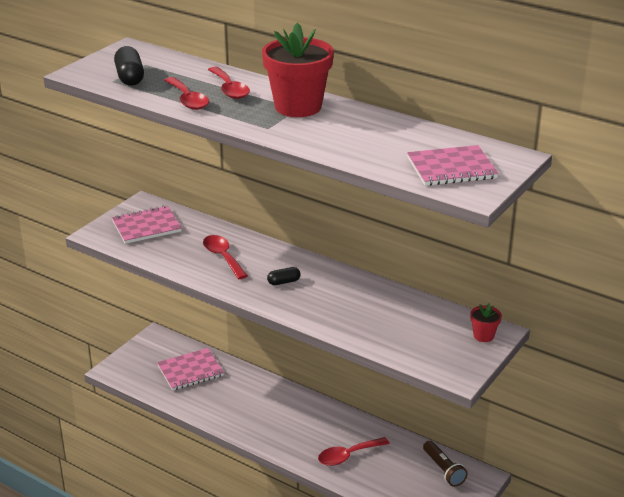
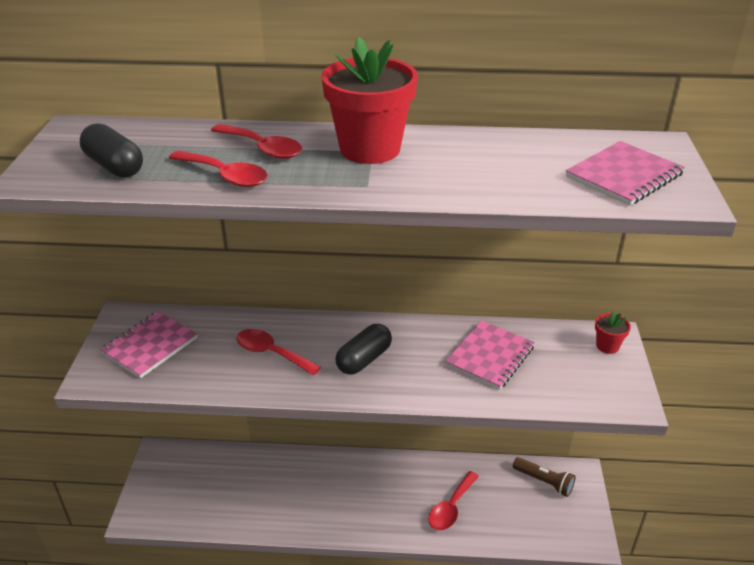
camera: 30 degrees left, 5 degrees up
pink notebook [157,348,224,391] -> pink notebook moved to [445,320,535,390]
black capsule [267,267,301,285] -> black capsule [335,324,392,375], size x1.70

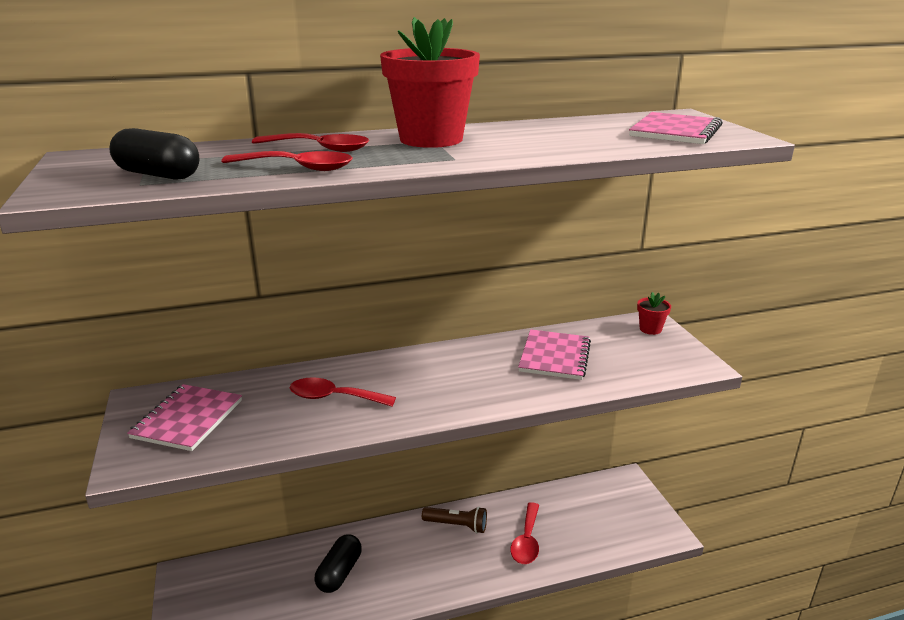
camera: 20 degrees left, 10 degrees down
black capsule [335,324,392,375] -> black capsule moved to [314,534,362,593]
brown flashlight [513,457,575,497] -> brown flashlight moved to [422,507,487,533]

